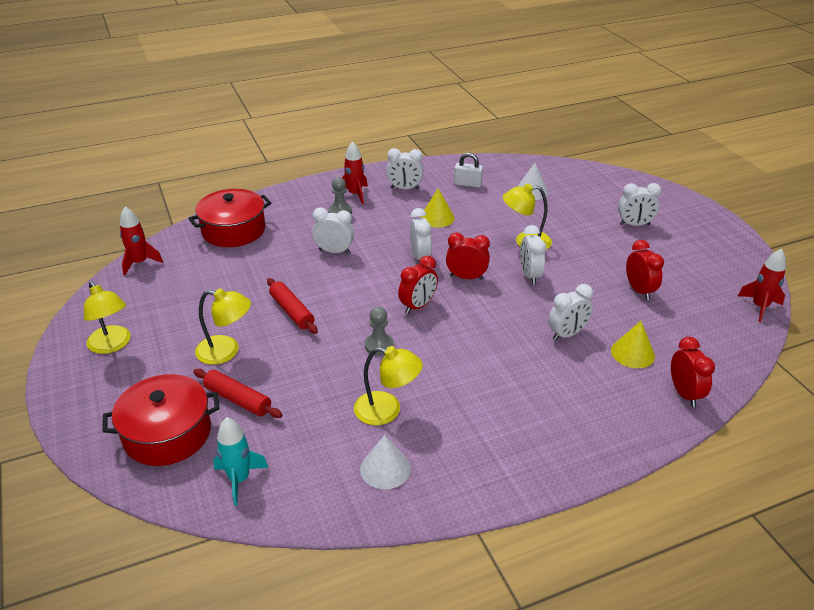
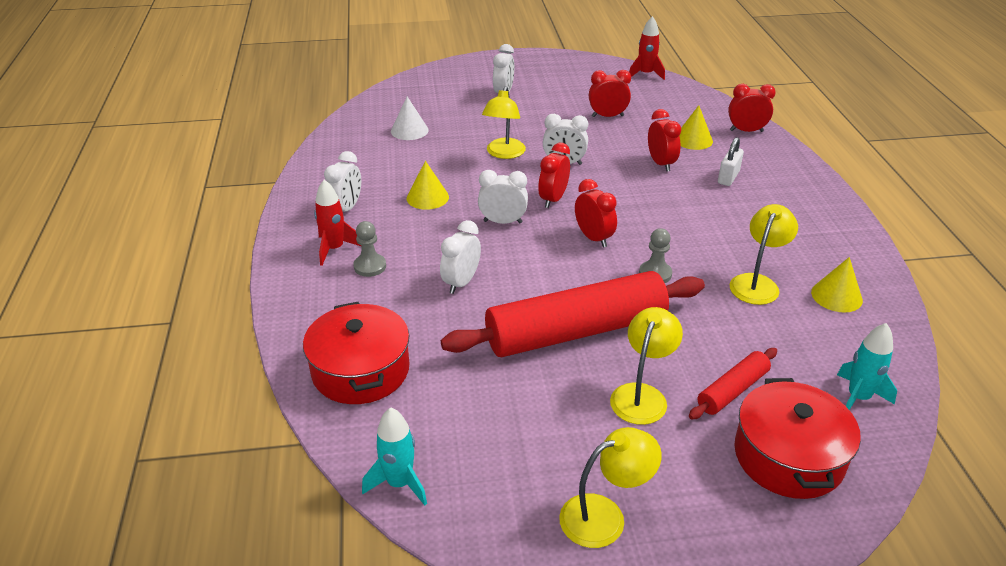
camera: 75 degrees left, 0 degrees up
red rocket [120,206,163,276] -> turquoise rocket [362,407,427,505]
red rolling pin [267,278,318,334] -> red rolling pin [441,271,705,357], size x2.15
white cone [360,435,411,489] -> yellow cone [811,257,863,312]
white padlock [454,153,483,188] -> white padlock moved to [718,137,744,186]
white clock [548,284,593,341] -> red clock [648,109,681,172]

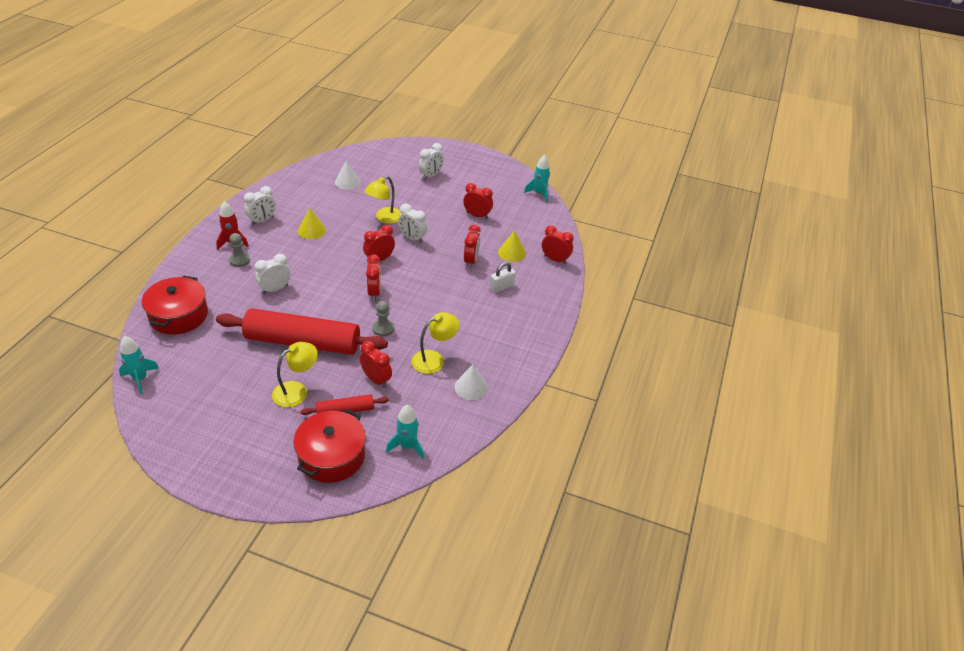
camera: 25 degrees right, 5 degrees up
white clock [478,170,528,224] -> none
yellow lamp [559,427,662,548] -> none
red rocket [629,16,665,80] -> turquoise rocket [524,155,550,202]
yellow cone [811,257,863,312] -> white cone [455,365,488,400]
none -> red clock [360,341,392,388]

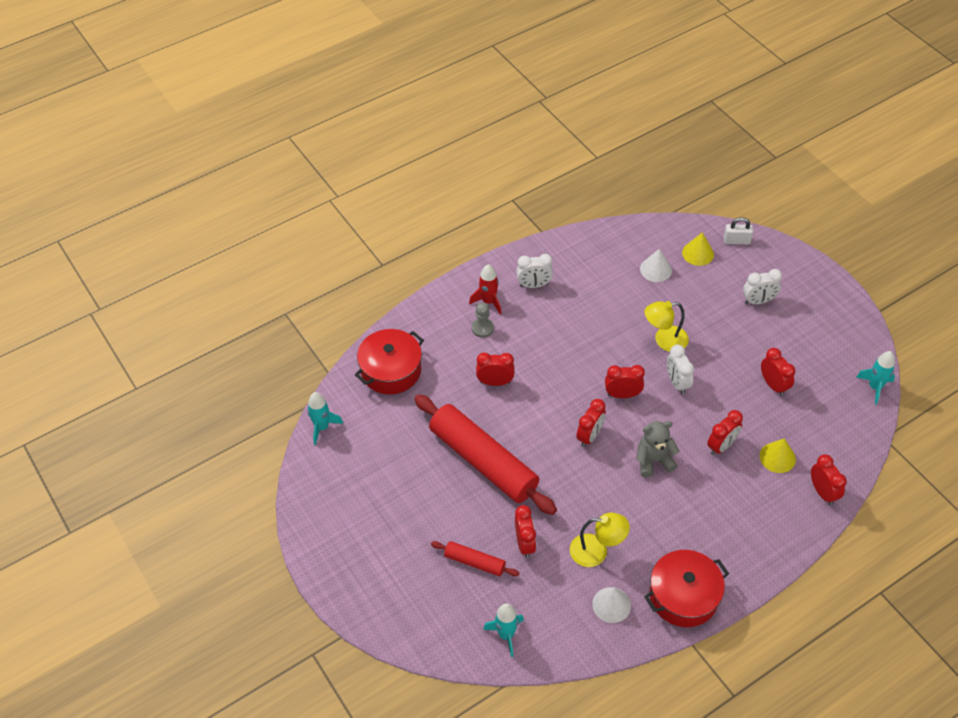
camera: 40 degrees right, 10 degrees up
white clock [255,254,291,294] -> red clock [476,353,514,386]
yellow lamp [272,342,318,407] -> none
red pot [293,409,366,483] -> red pot moved to [644,550,729,627]
yellow cone [298,208,326,239] -> yellow cone moved to [682,232,714,266]
grey pawn [373,301,394,337] -> none
white padlock [490,262,516,293] -> white padlock moved to [724,217,753,244]
none -> grey teddy bear [636,421,679,477]

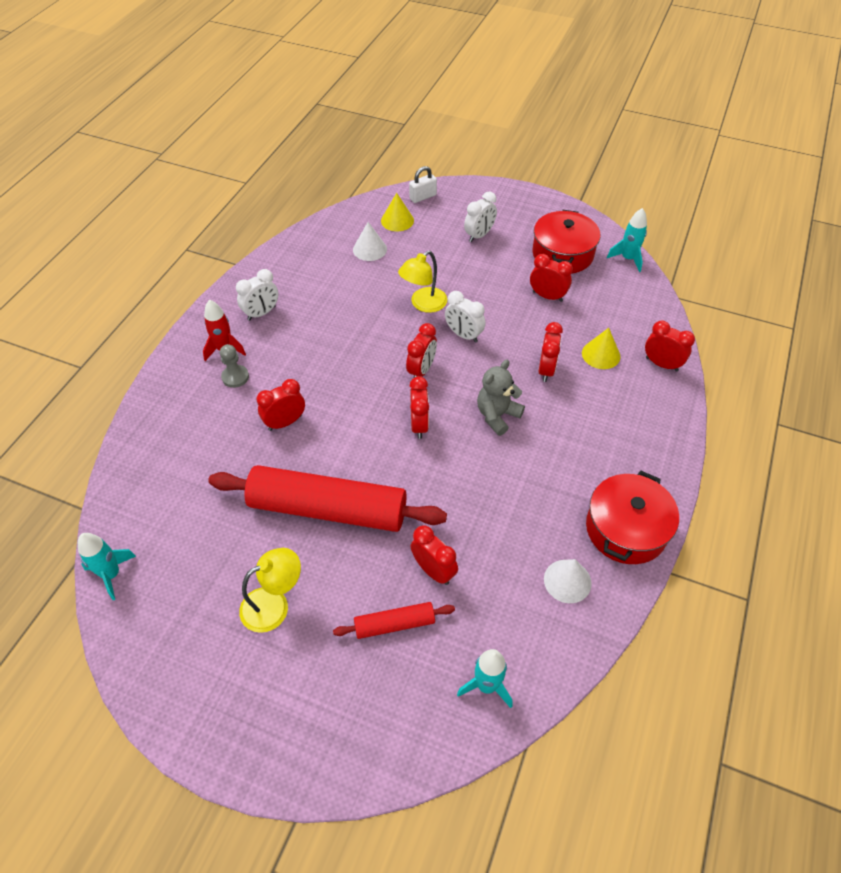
camera: 35 degrees left, 0 degrees up
red pot [355,329,424,394] -> red pot moved to [532,210,601,274]
yellow lamp [570,513,630,567] -> yellow lamp moved to [239,548,301,633]
red clock [605,365,645,398] -> red clock turned 150 degrees clockwise [406,323,437,378]

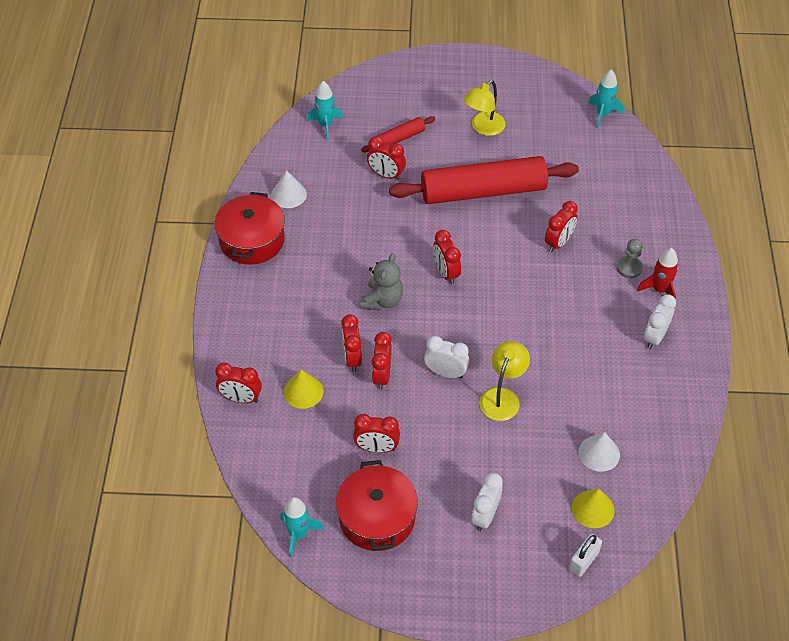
camera: 160 degrees right, 0 degrees up
red clock [406,323,437,378] -> red clock moved to [372,332,392,390]

